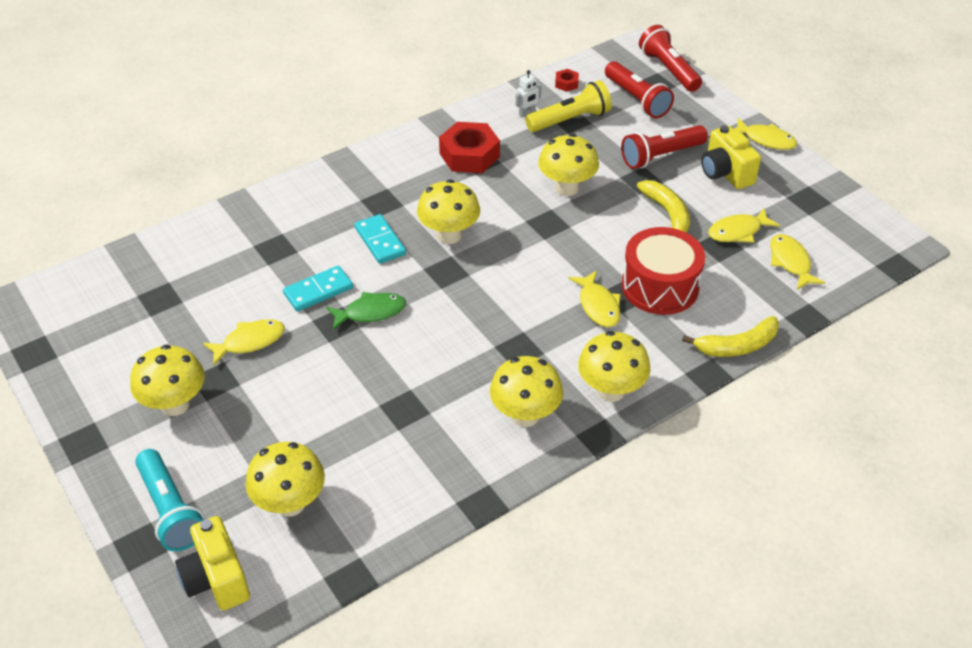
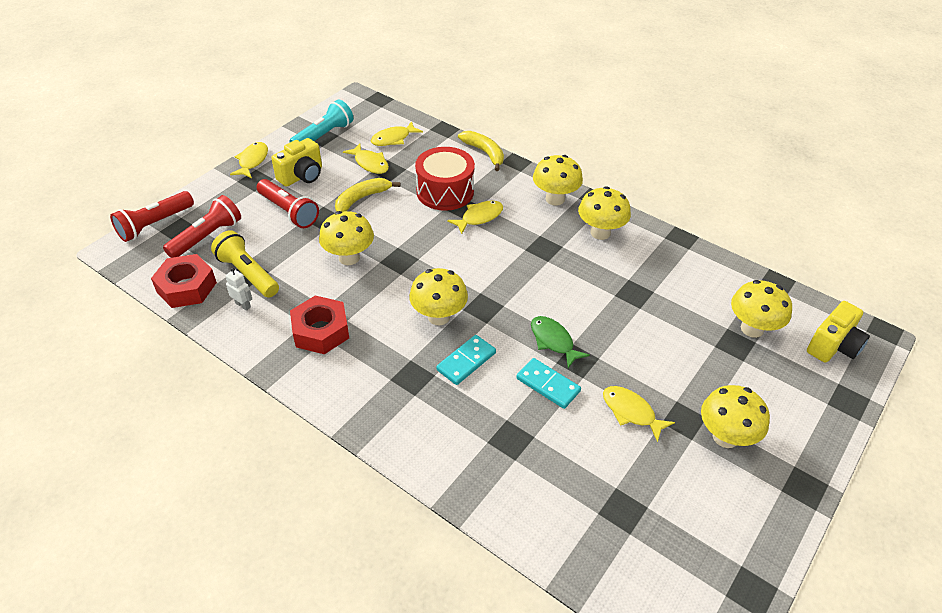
camera: 110 degrees left, 0 degrees up
turquoise flashlight [135,449,204,551] -> turquoise flashlight moved to [289,99,353,142]
red nut [555,69,579,92] -> red nut [151,254,217,308], size x2.16

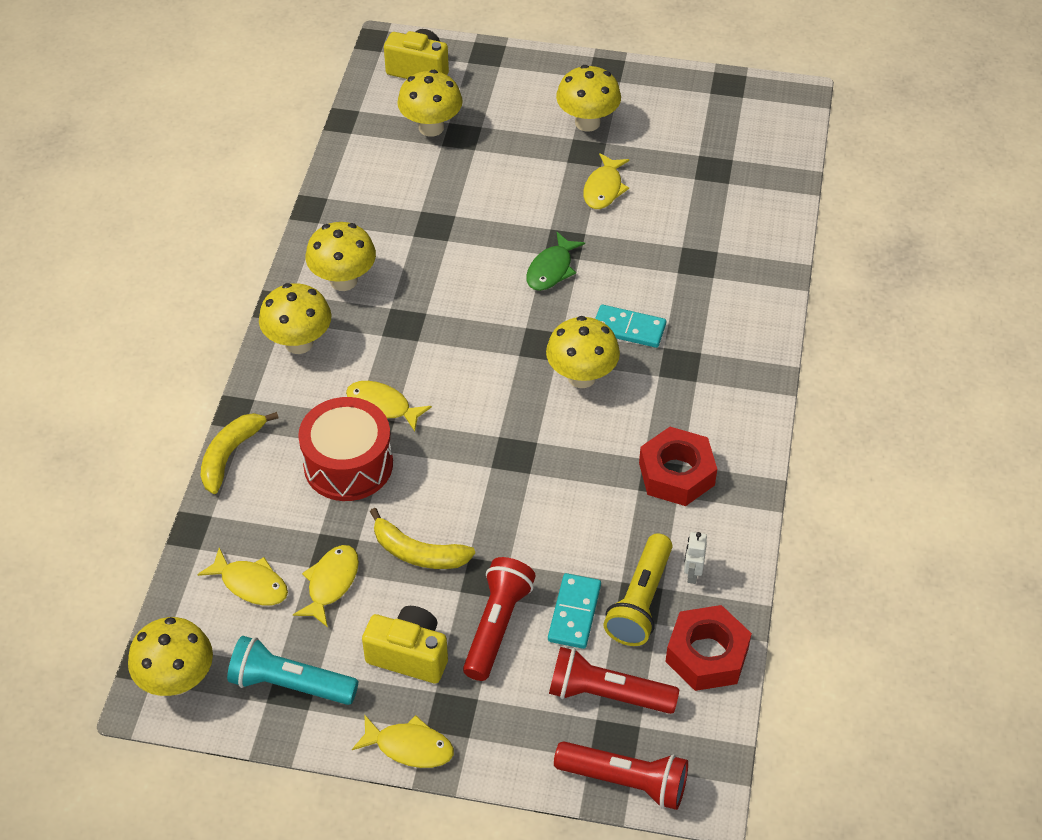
camera: 115 degrees left, 5 degrees up
yellow fish [230,142,268,178] -> yellow fish turned 150 degrees counterclockwise [352,714,454,768]
yellow mushroom [319,211,374,265] -> yellow mushroom moved to [128,617,213,696]
turquoise domino [516,358,581,409] -> turquoise domino moved to [548,573,601,649]

